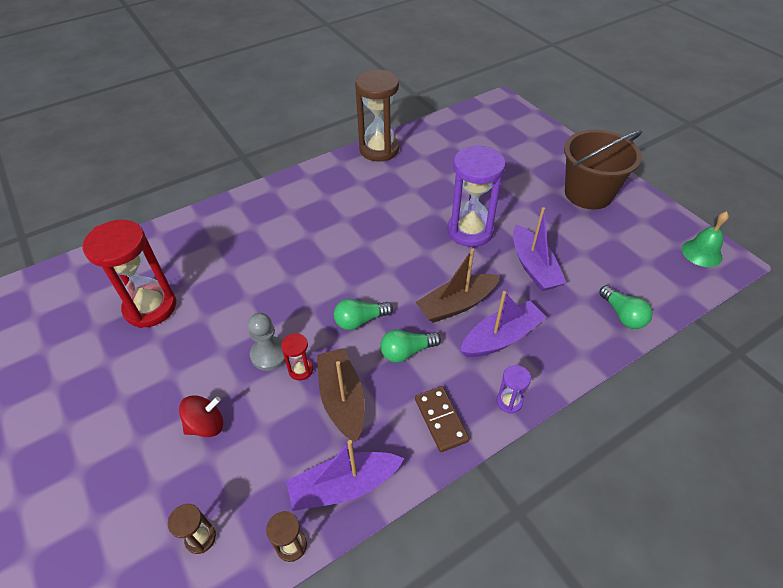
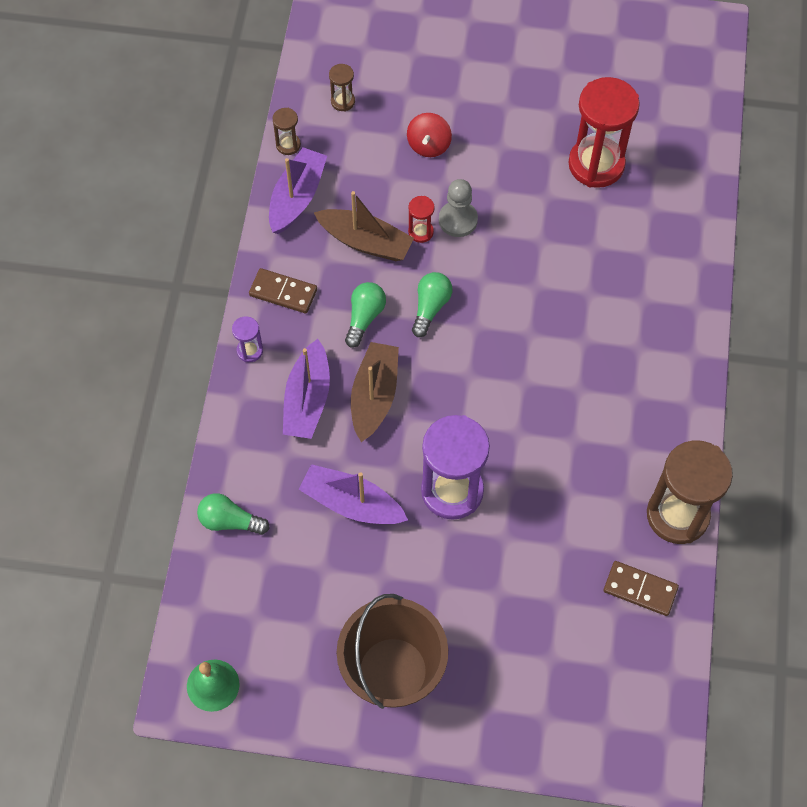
camera: 130 degrees right, 15 degrees up
none -> brown domino [603,561,679,616]

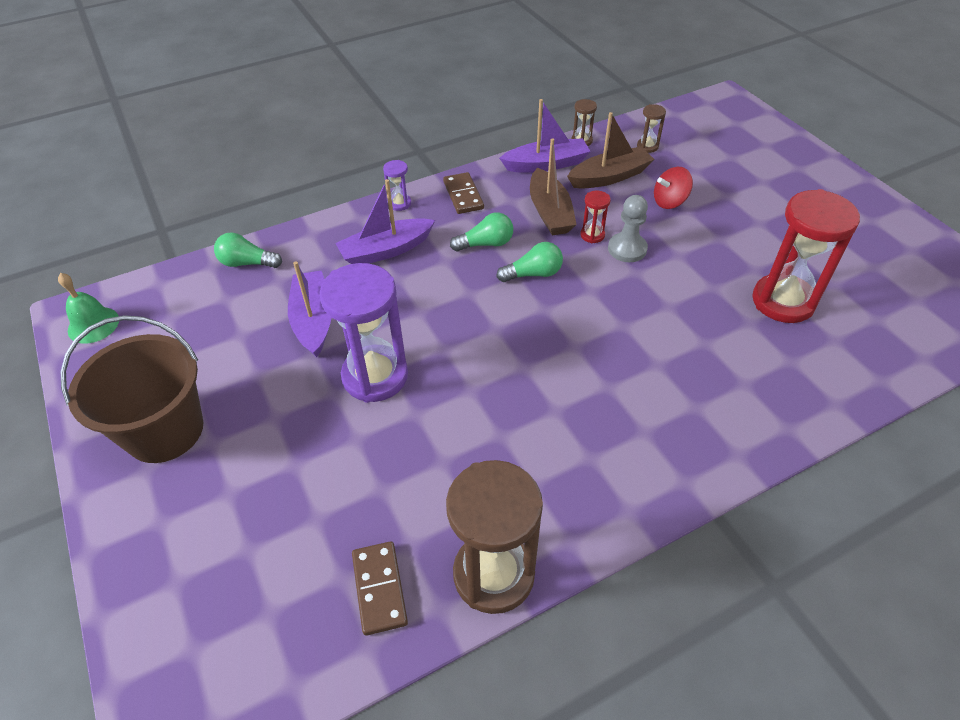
camera: 55 degrees right, 15 degrees down
green light bulb [197,493,270,535] -> green light bulb turned 60 degrees counterclockwise [214,232,282,268]
brown boat [351,342,399,442] -> brown boat moved to [567,112,654,189]

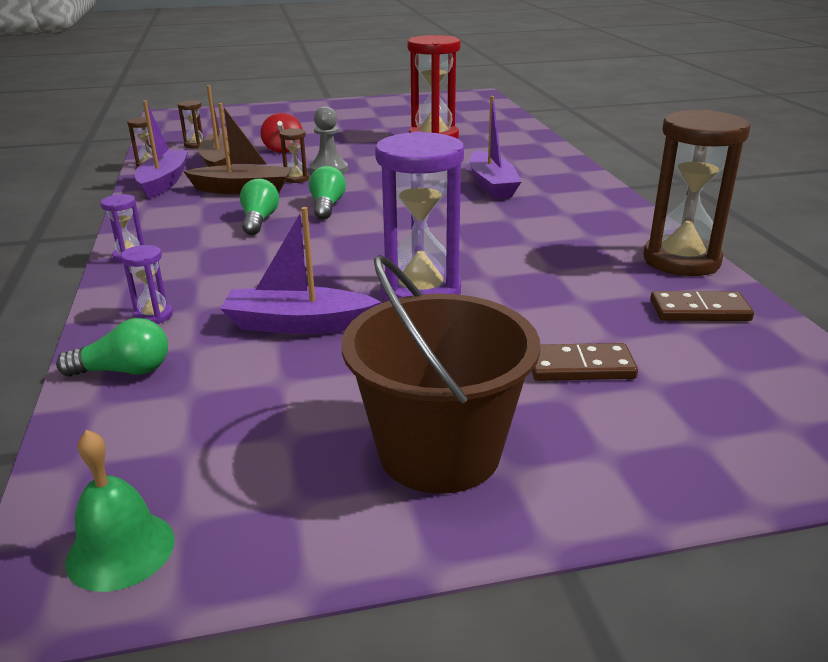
camera: 75 degrees left, 20 degrees down
green light bulb [214,232,282,268] -> green light bulb turned 120 degrees counterclockwise [56,318,168,376]
purple boat [335,179,435,264] -> purple boat moved to [469,96,521,199]
brown domino [443,172,484,214] -> brown domino moved to [532,343,638,381]
red hourglass [580,191,611,243] -> brown hourglass [279,128,309,183]
none -> purple hourglass [121,245,173,324]

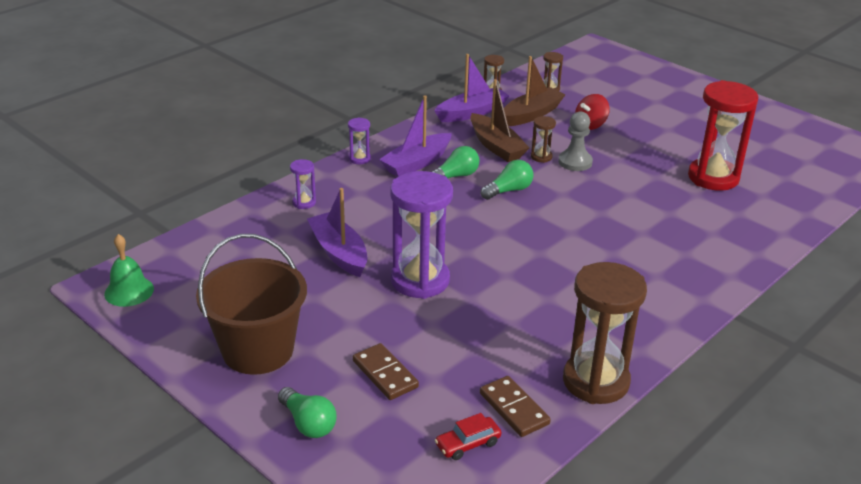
camera: 55 degrees right, 5 degrees up
green light bulb [56,318,168,376] -> green light bulb moved to [278,387,336,438]
purple boat [469,96,521,199] -> purple boat moved to [379,95,452,177]
none -> red car [435,413,502,460]

